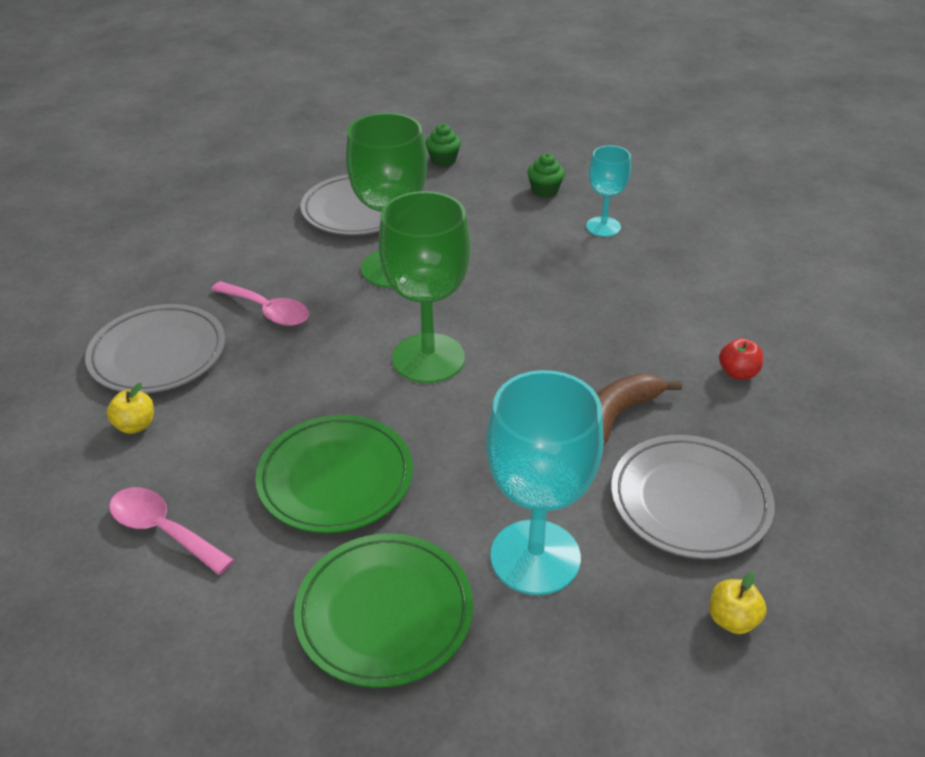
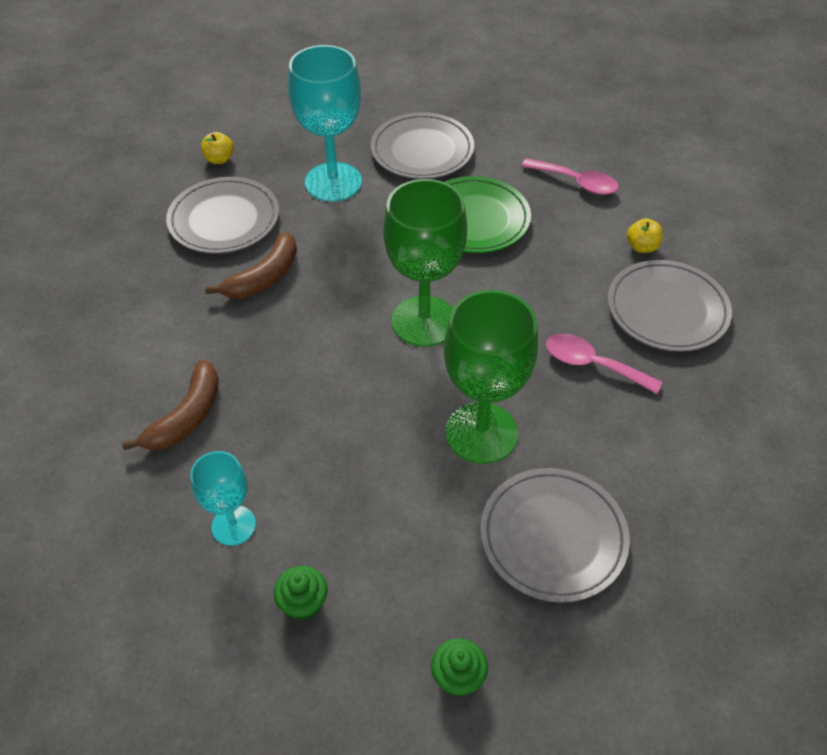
camera: 175 degrees right, 10 degrees up
green plate [294,533,473,688] -> grey plate [370,112,474,179]
red apple [719,338,763,380] -> none
none -> brown banana [122,360,219,450]

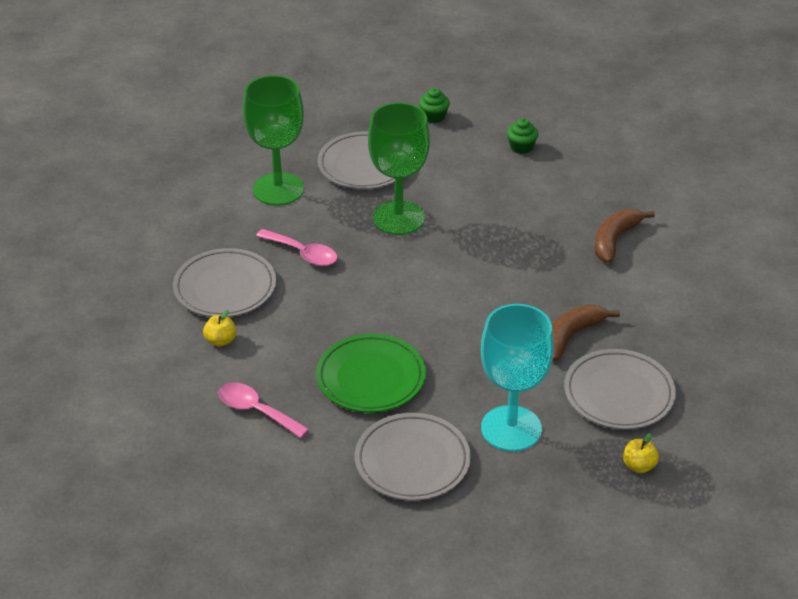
camera: 175 degrees left, 10 degrees down
turquoise goblet [190,451,256,546] -> none
green goblet [383,179,467,347] -> green goblet moved to [243,75,304,206]

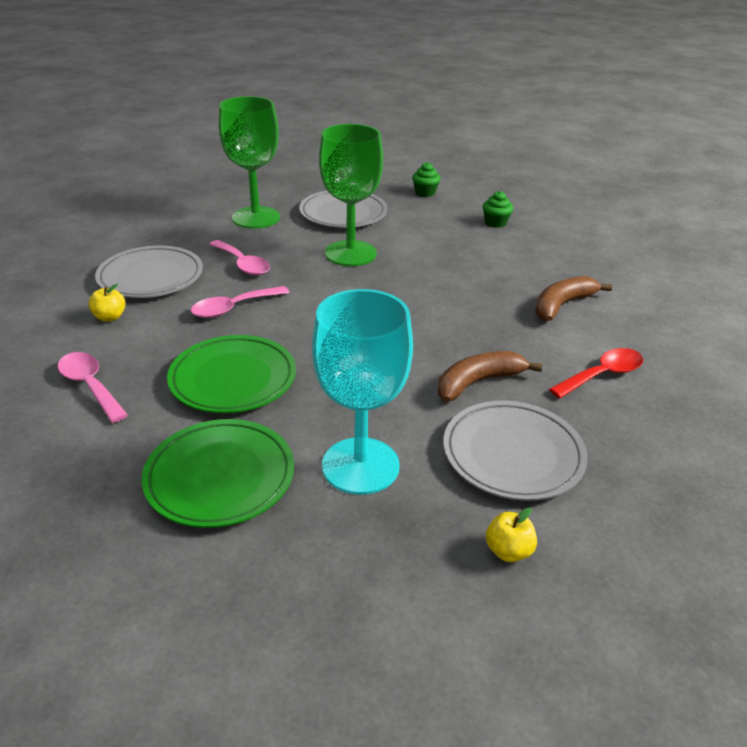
camera: 15 degrees right, 5 degrees down
grey plate [355,413,471,501] -> green plate [142,419,294,528]
none -> pink spoon [190,286,289,318]
none -> red spoon [549,348,643,398]

